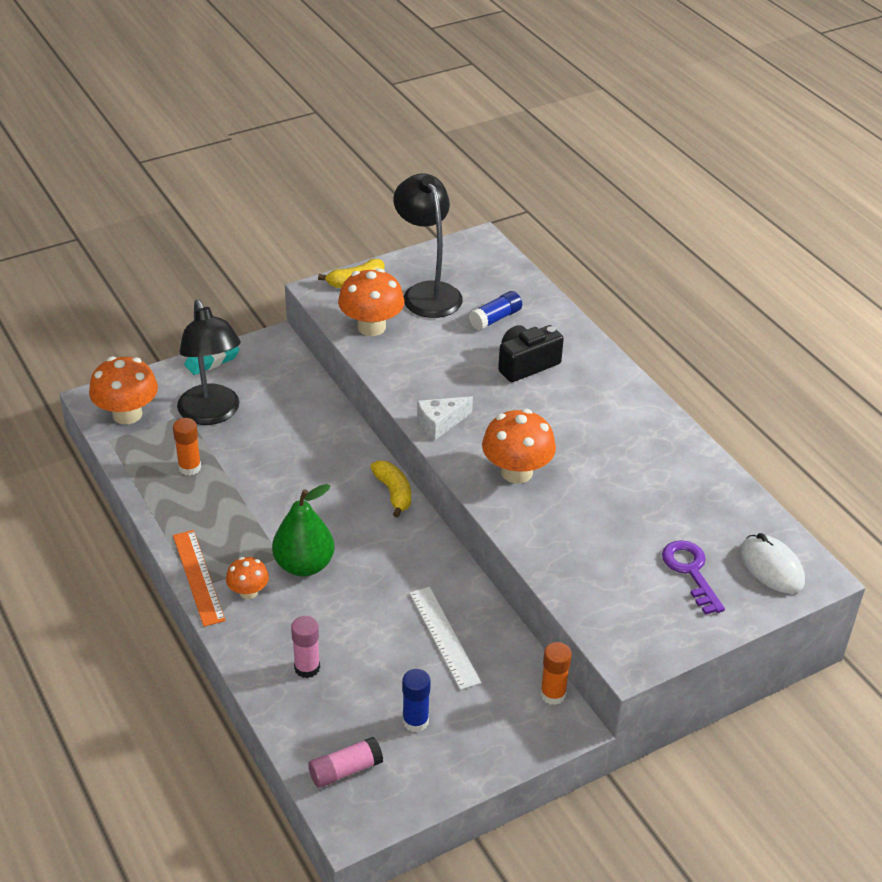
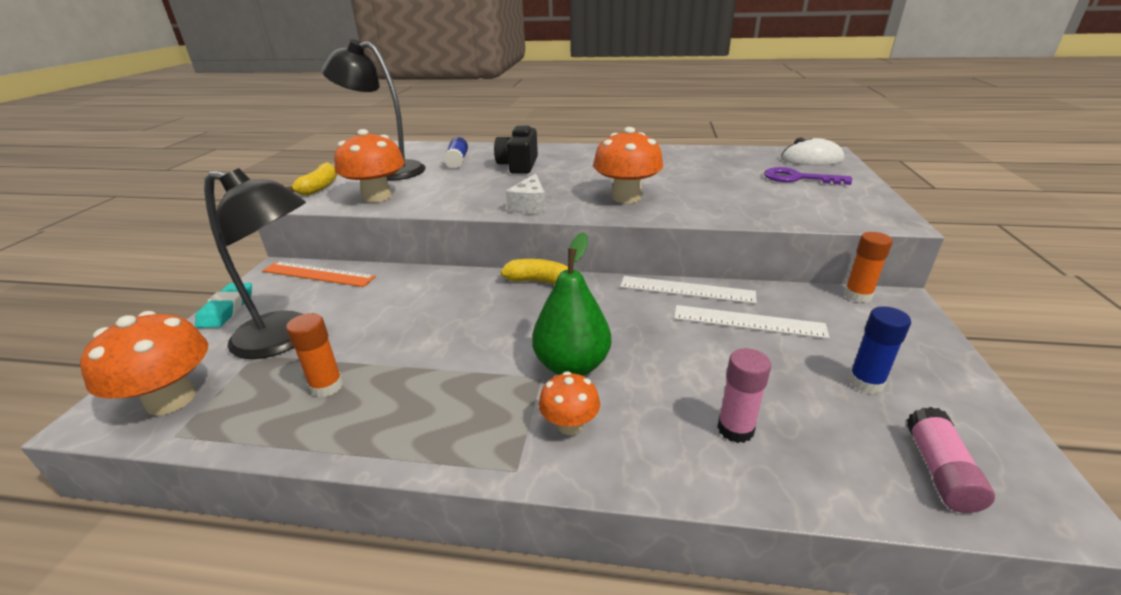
camera: 50 degrees left, 10 degrees down
orange ruler [173,530,226,627] -> orange ruler moved to [262,261,376,287]
none -> white ruler [620,276,757,304]

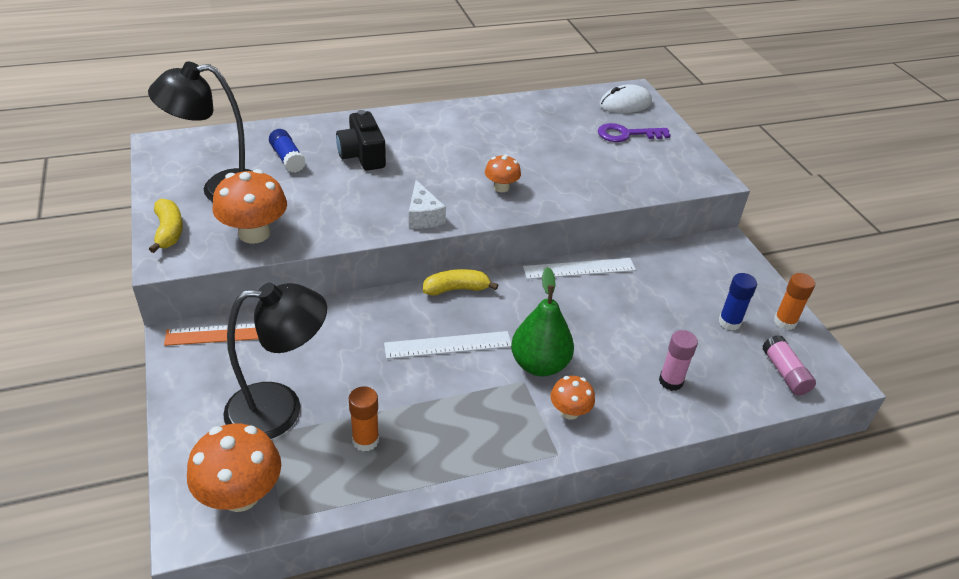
camera: 30 degrees left, 10 degrees up
turquoise eraser [195,283,252,328] -> none
orange mushroom [593,127,663,203] -> orange mushroom [485,154,521,192], size x0.56
white ruler [674,305,830,339] -> white ruler moved to [384,331,511,359]
orange glue stick [844,232,893,303] -> orange glue stick moved to [774,273,815,330]

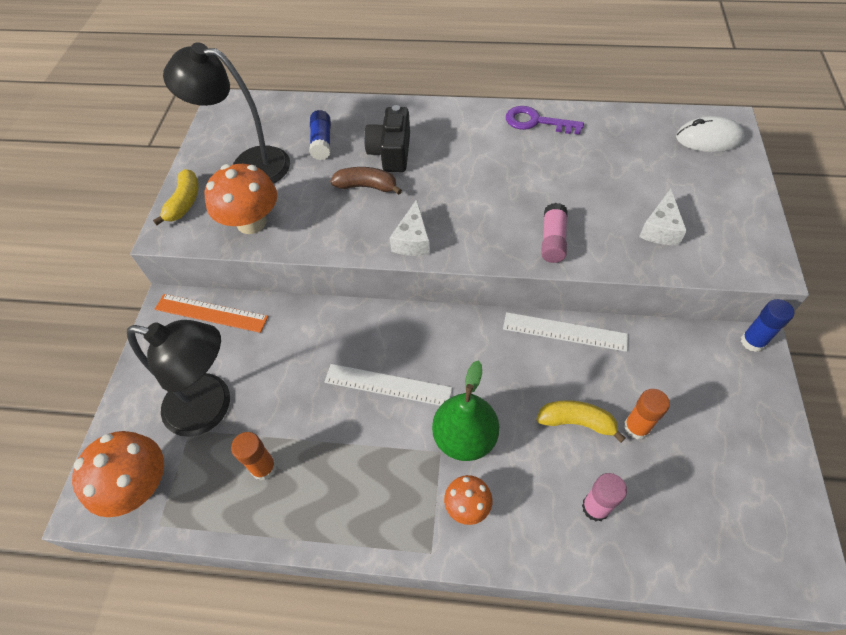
camera: 30 degrees right, 15 degrees up
yellow banana [423,269,498,296] -> yellow banana moved to [536,400,626,442]
orange mushroom [485,154,521,192] -> none
purple key [598,123,671,142] -> purple key moved to [506,106,584,135]
blue glue stick [718,273,757,331] -> blue glue stick moved to [741,299,795,352]
pink glue stick [762,335,816,396] -> pink glue stick moved to [541,203,568,263]
orange glue stick [774,273,815,330] -> orange glue stick moved to [624,389,670,440]
none -> brown banana [330,167,402,195]
none -> white cheese [639,189,687,245]

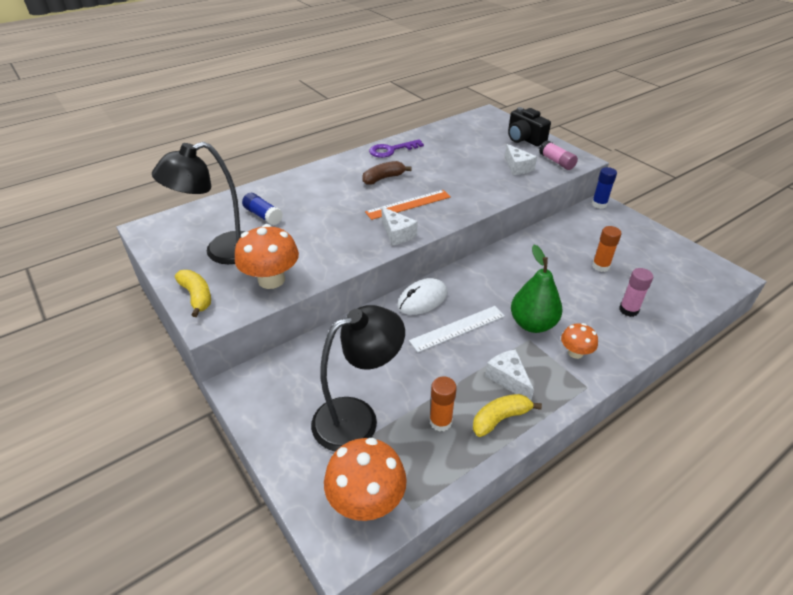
camera: 45 degrees left, 15 degrees down
orange ruler [155,294,268,333] -> orange ruler moved to [365,190,451,220]
brown banana [330,167,402,195] -> brown banana moved to [362,161,412,185]
black camera [364,105,410,172] -> black camera moved to [508,107,551,146]
white ruler [503,312,628,352] -> none
yellow banana [536,400,626,442] -> yellow banana moved to [473,394,542,437]
pink glue stick [541,203,568,263] -> pink glue stick moved to [539,140,578,170]
white mouse [676,116,745,152] -> white mouse moved to [397,278,447,315]
none -> white cheese [485,349,534,400]

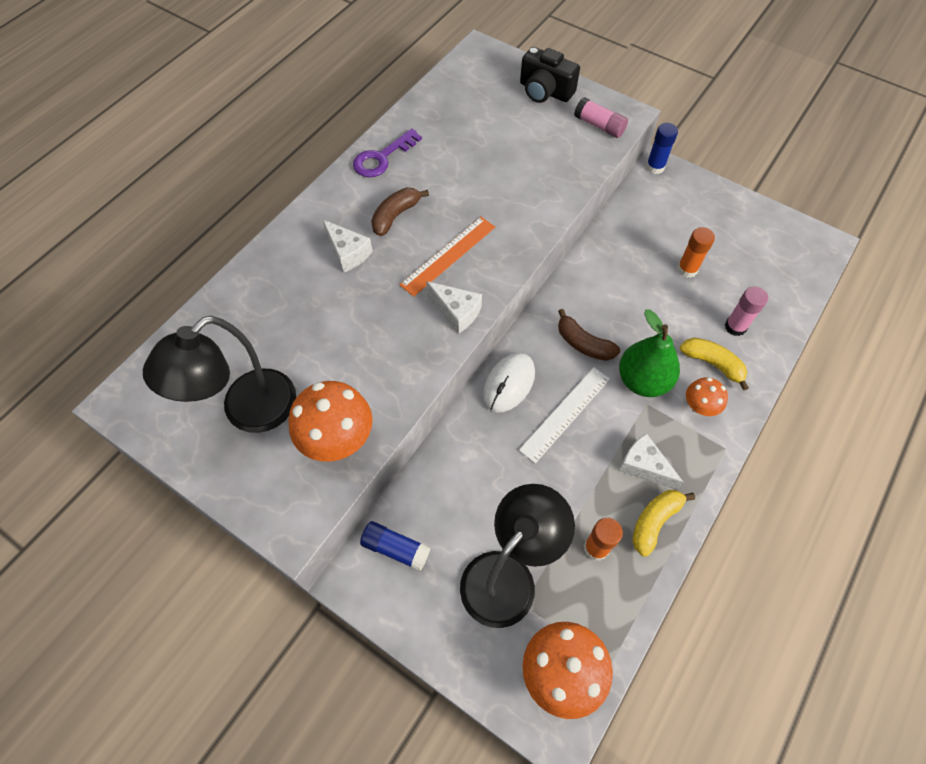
camera: 20 degrees left, 20 degrees up
yellow banana [175,270,211,317] -> yellow banana moved to [680,337,749,391]
blue glue stick [242,193,283,225] -> blue glue stick moved to [360,521,431,571]
white cheese [505,144,537,175] -> white cheese moved to [322,219,373,272]
none -> brown banana [558,309,620,361]

